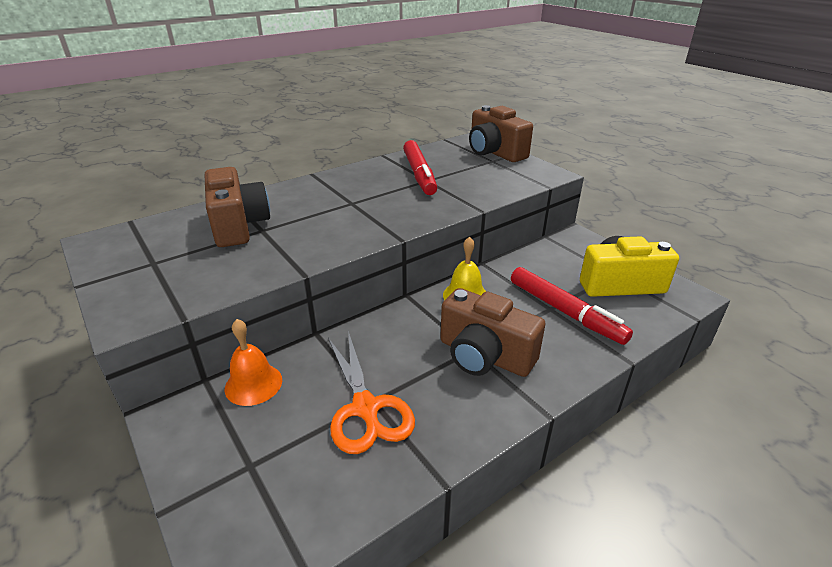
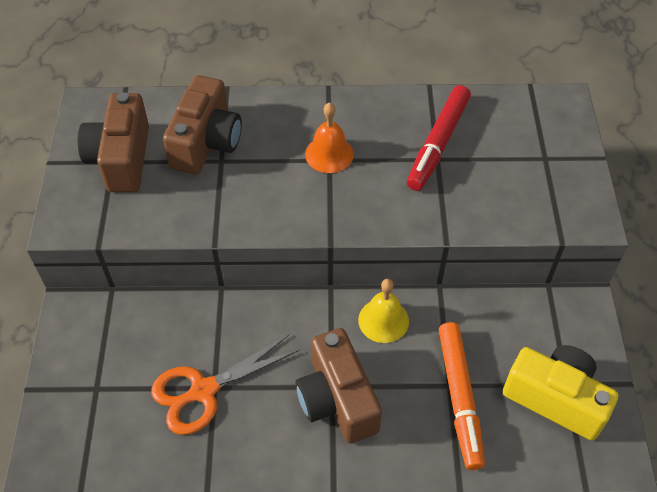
camera: 35 degrees right, 20 degrees up
orange bell [225,319,282,406] -> orange bell moved to [305,102,354,173]
orange scissors [328,331,415,454] -> orange scissors turned 45 degrees clockwise [151,335,300,435]
brown camera [469,105,533,162] -> brown camera moved to [78,92,149,192]
red marker [511,267,633,345] -> orange marker [439,322,485,470]

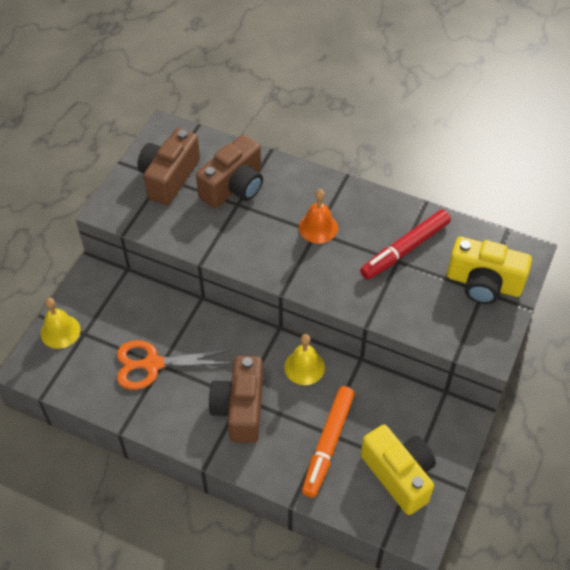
camera: 25 degrees right, 0 degrees up
none -> yellow bell [41,298,81,349]
none -> yellow camera [447,237,532,304]

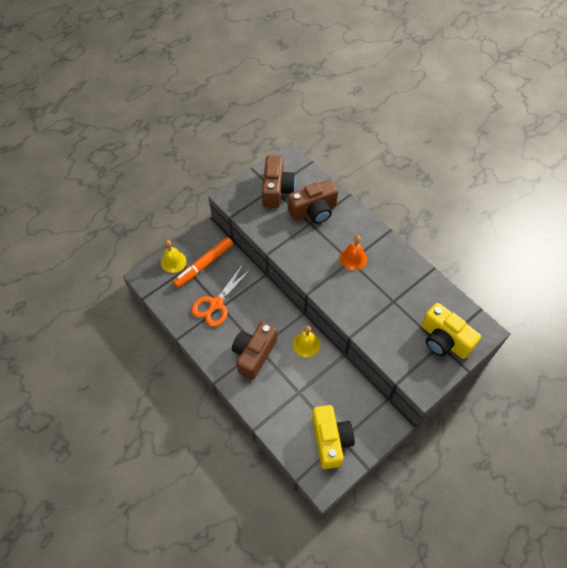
camera: 25 degrees right, 5 degrees up
orange scissors [117,340,232,390] -> orange scissors turned 75 degrees counterclockwise [191,264,251,327]
brown camera [137,128,200,205] -> brown camera turned 135 degrees clockwise [262,155,296,208]
orange marker [302,386,355,498] -> orange marker moved to [173,237,233,288]
red marker [360,209,451,280] -> none

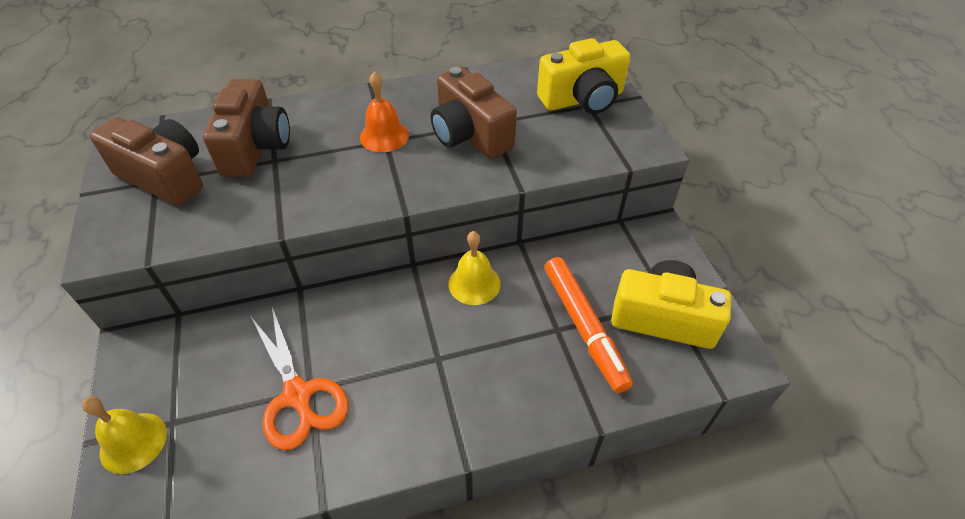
camera: 65 degrees left, 10 degrees down
orange marker [173,237,233,288] -> orange marker moved to [545,257,633,393]
brown camera [232,322,277,380] -> brown camera moved to [431,66,517,159]

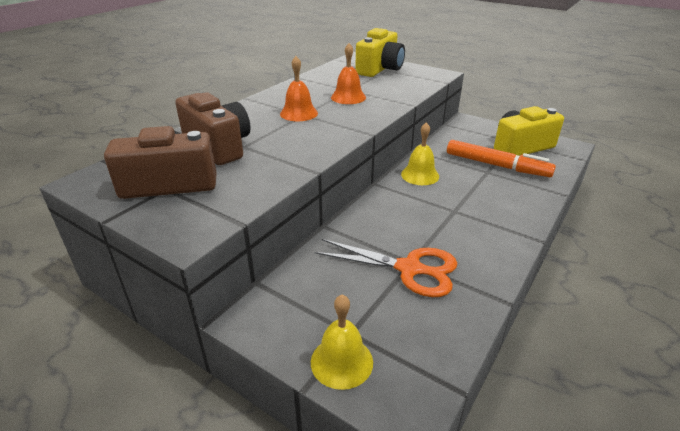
camera: 40 degrees left, 15 degrees down
brown camera [431,66,517,159] -> orange bell [331,43,366,104]

